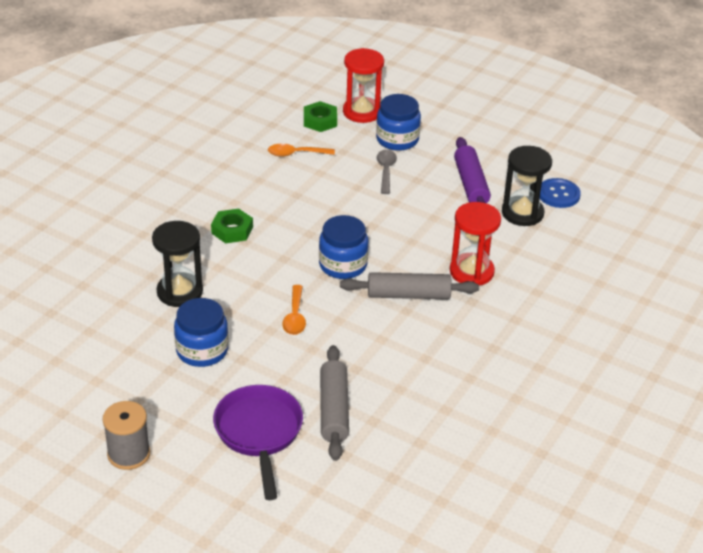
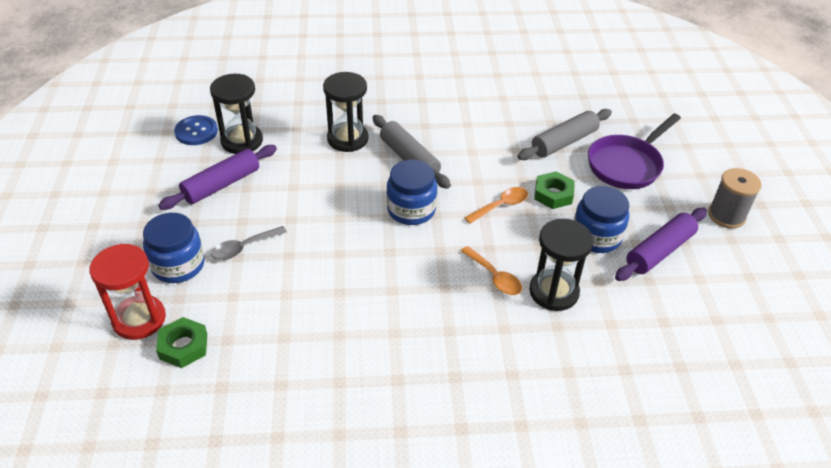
camera: 125 degrees left, 5 degrees up
green nut [211,209,253,244] -> green nut moved to [534,171,575,209]
orange spoon [268,143,335,157] -> orange spoon moved to [461,246,522,295]
red hourglass [450,202,501,286] -> black hourglass [323,72,369,152]
none -> purple rolling pin [615,208,707,281]

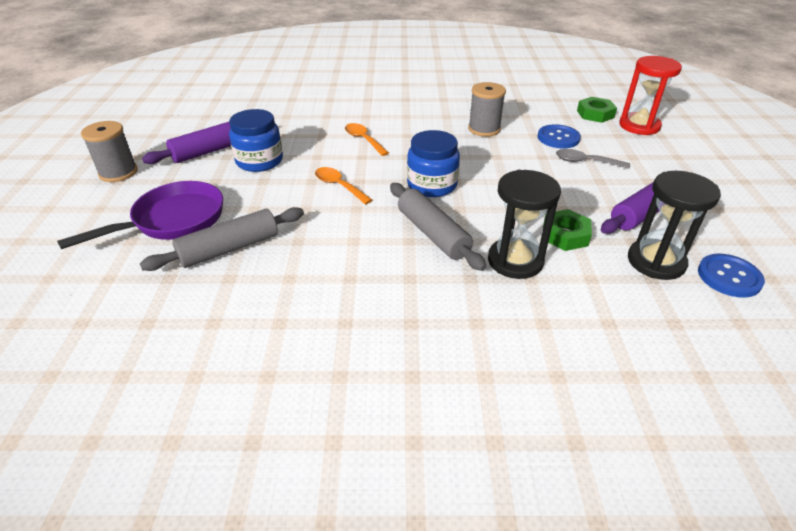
camera: 175 degrees left, 5 degrees down
blue jar [143,213,205,283] -> none
grey spoon [211,226,287,260] -> grey spoon turned 135 degrees counterclockwise [556,149,630,169]
orange spoon [464,187,528,224] -> orange spoon turned 75 degrees clockwise [315,167,372,205]
black hourglass [529,219,593,311] -> none
green nut [534,171,575,209] -> green nut moved to [543,209,592,251]
none -> grey spool [468,82,506,137]
none -> blue button [538,124,581,148]

